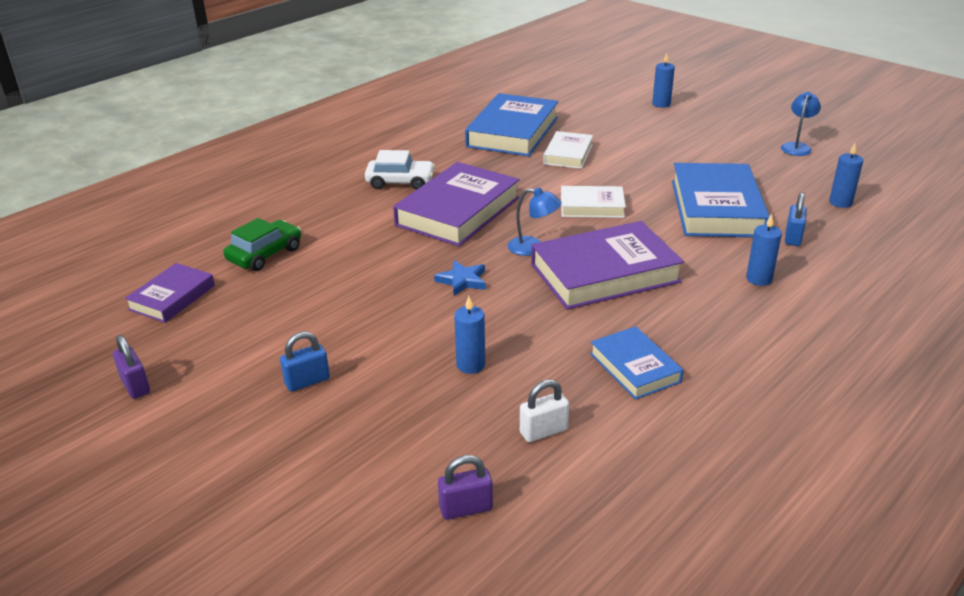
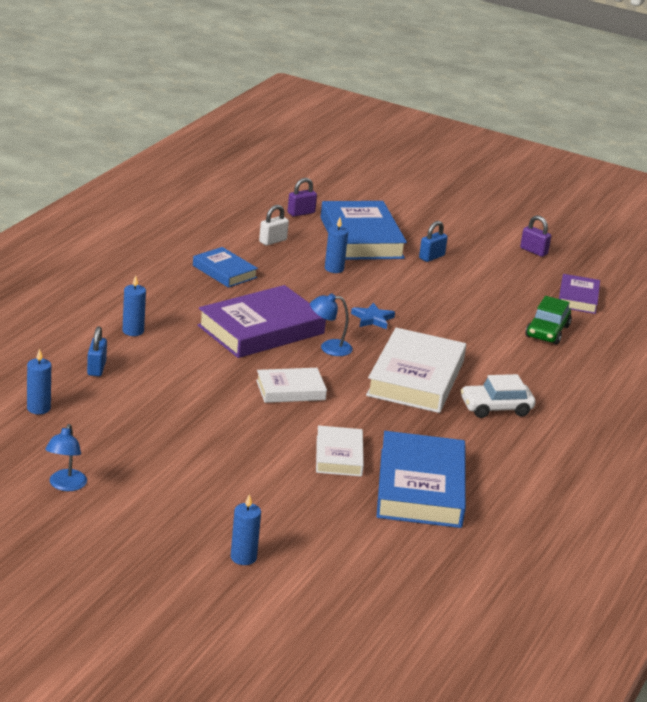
camera: 160 degrees right, 5 degrees down
purple book [393,162,520,246] -> white book [366,327,466,413]
blue book [672,163,770,237] -> blue book moved to [321,201,407,260]

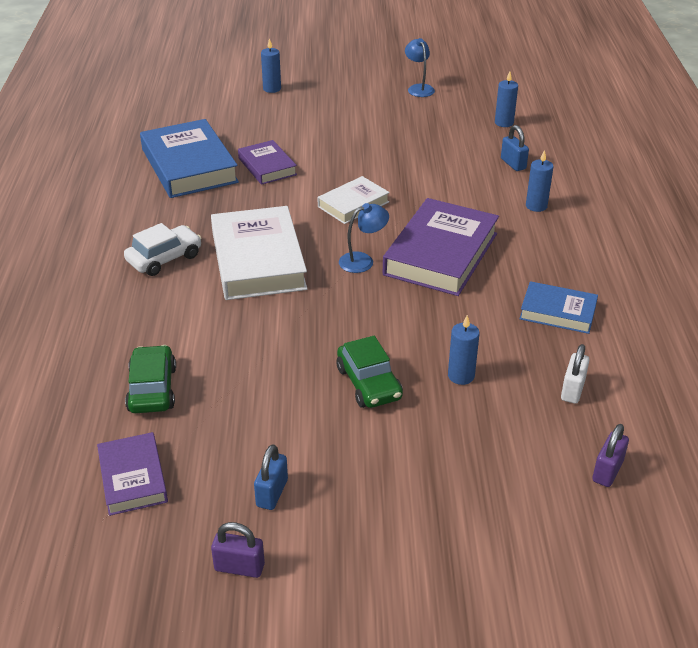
camera: 155 degrees right, 10 degrees up
white book [316,425,364,477] -> purple book [238,140,297,185]
blue book [321,201,407,260] -> none
blue star [351,302,395,329] -> none
blue padlock [419,221,448,262] -> blue padlock moved to [254,444,288,510]
none -> green car [336,336,403,408]

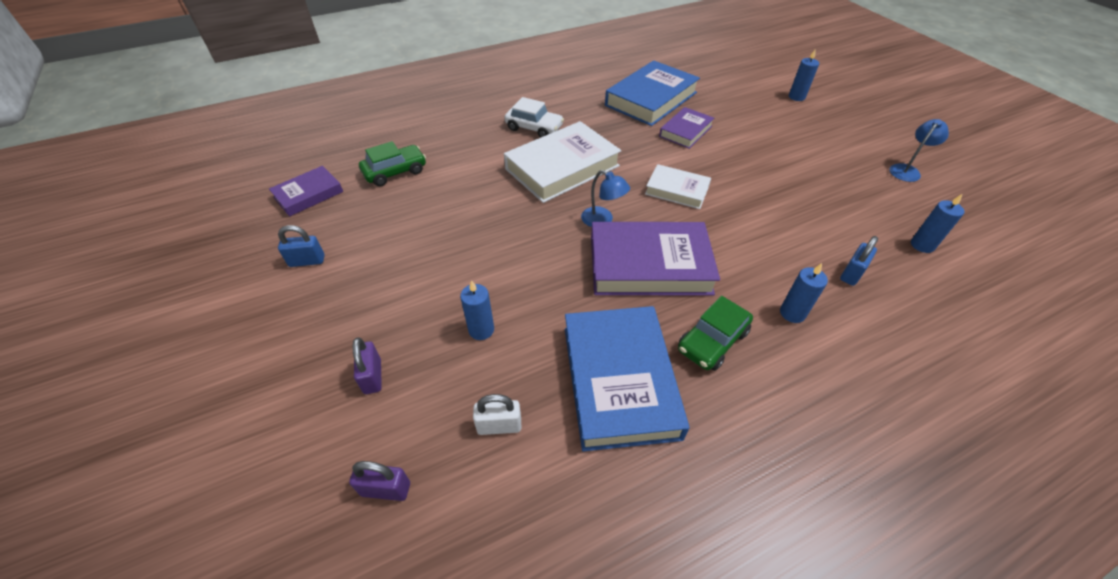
camera: 65 degrees right, 10 degrees up
purple padlock [211,522,265,578] -> purple padlock moved to [353,338,382,394]
green car [336,336,403,408] -> green car moved to [678,296,753,371]
blue book [519,281,598,334] -> blue book [565,306,689,452], size x1.79

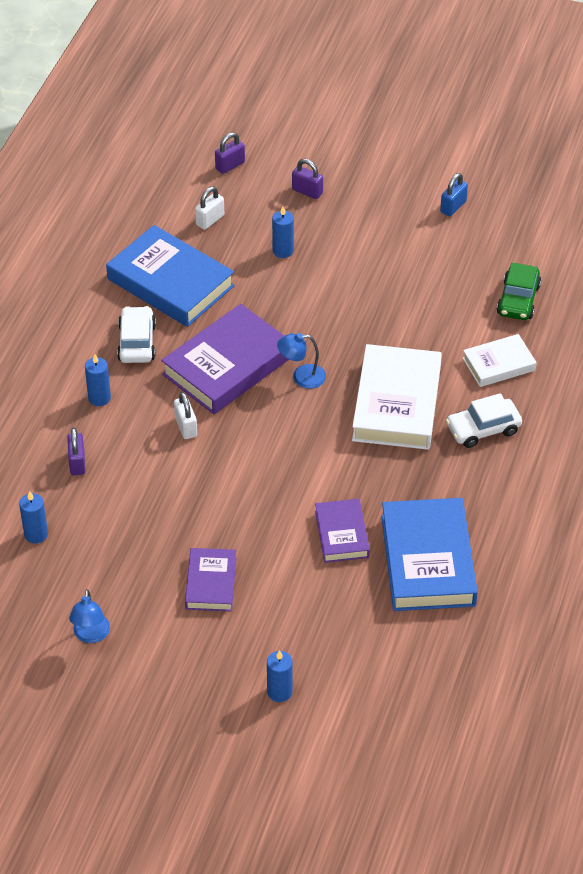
camera: 135 degrees right, 0 degrees up
purple book [269,166,343,217] -> purple book moved to [185,548,236,611]
white book [645,164,711,209] -> white book moved to [463,334,537,387]
green car [678,296,753,371] -> white car [117,306,156,363]
blue padlock [840,236,878,286] -> purple padlock [67,428,86,475]
none -> white padlock [174,392,197,439]

